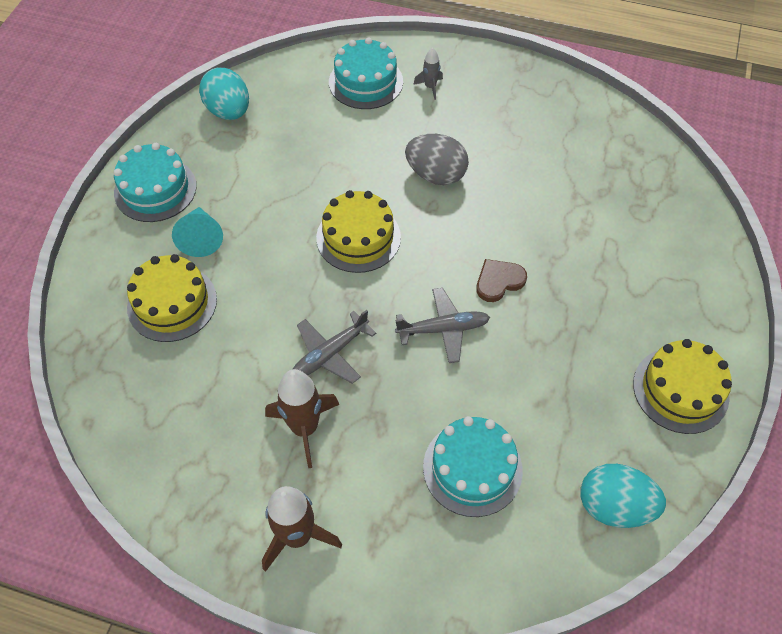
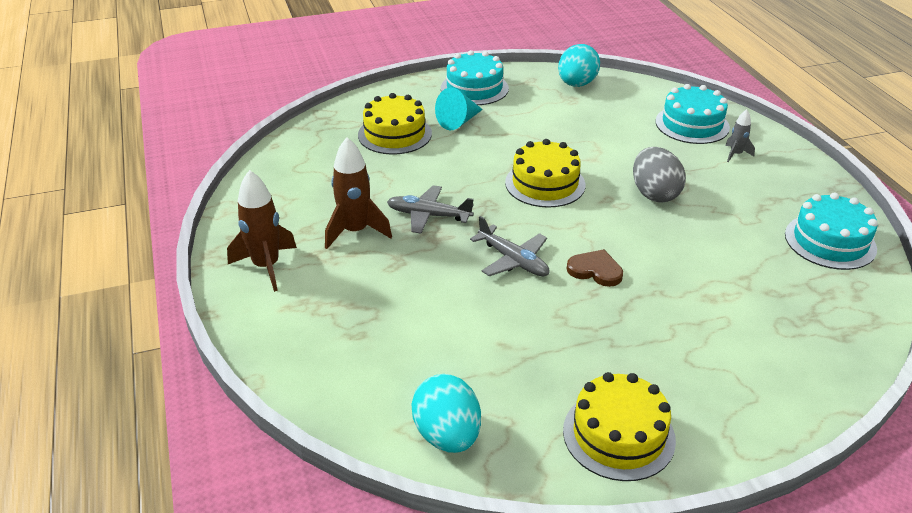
camera: 55 degrees right, 20 degrees down
turquoise cake [423,416,523,517] -> turquoise cake moved to [785,192,878,270]

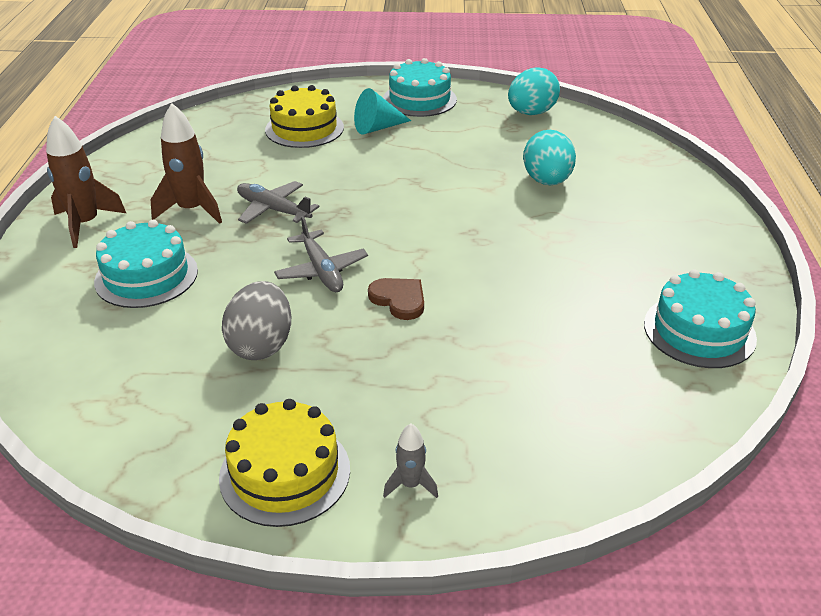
camera: 20 degrees right, 0 degrees up
turquoise egg [411,374,481,453] -> turquoise egg moved to [523,130,576,185]
yellow cake [505,139,585,208] -> none
grey egg [633,147,686,202] -> grey egg moved to [222,281,291,360]
turquoise cake [655,84,730,144] -> turquoise cake moved to [94,220,198,308]
grey rocket [725,109,755,162] -> grey rocket moved to [383,424,438,498]

